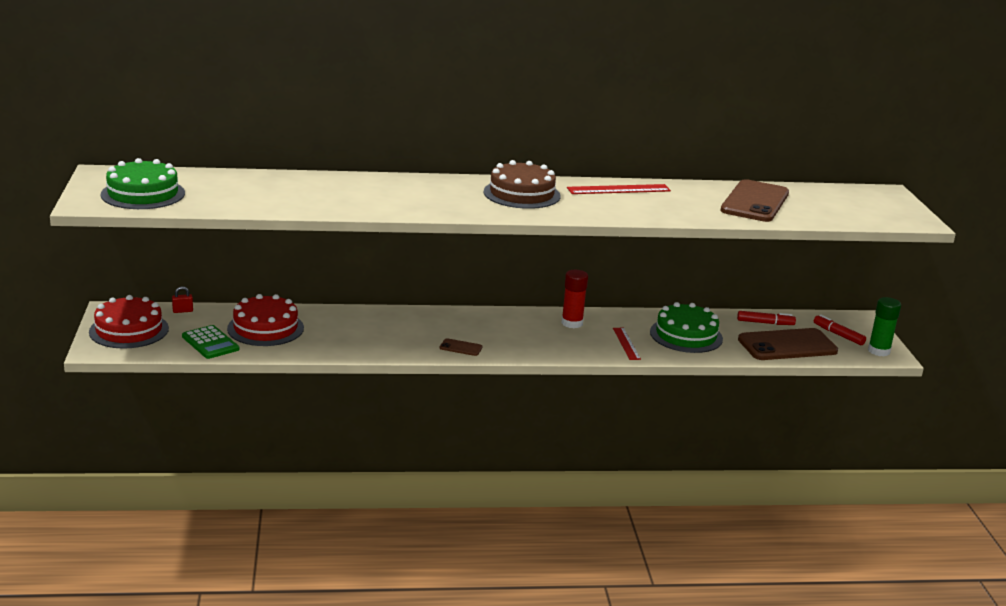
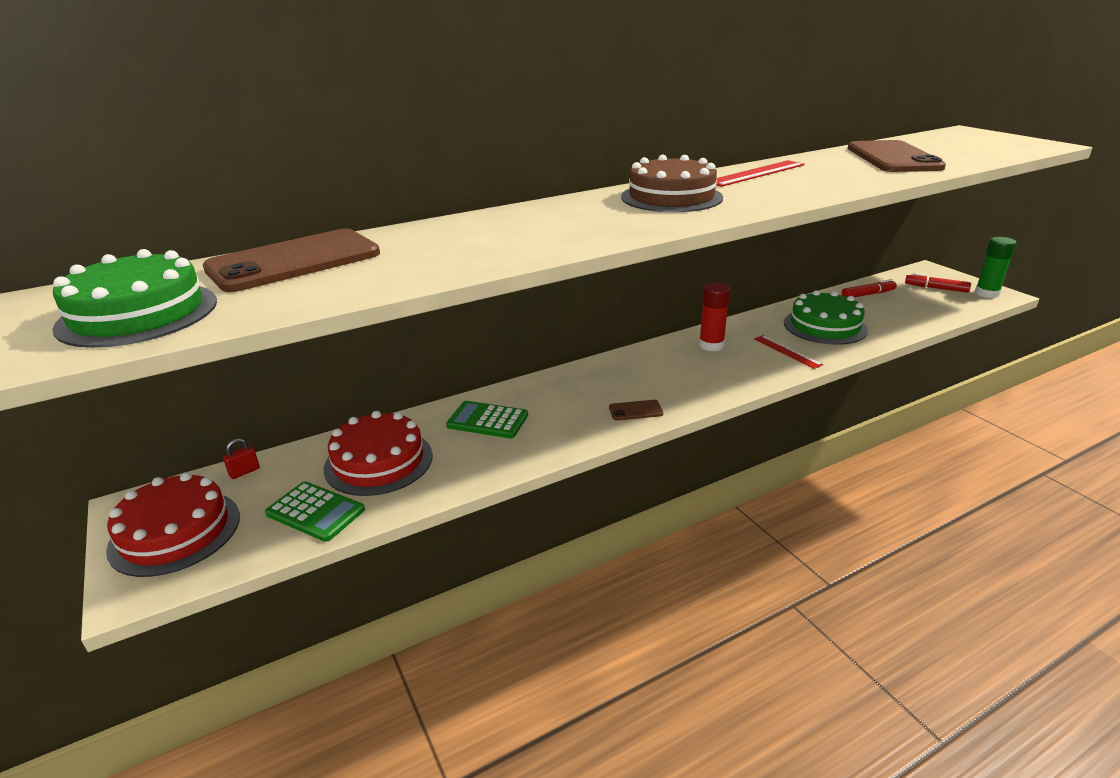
camera: 20 degrees left, 5 degrees up
brown phone [738,328,838,360] -> brown phone moved to [203,229,380,292]
none -> green calculator [446,401,528,438]

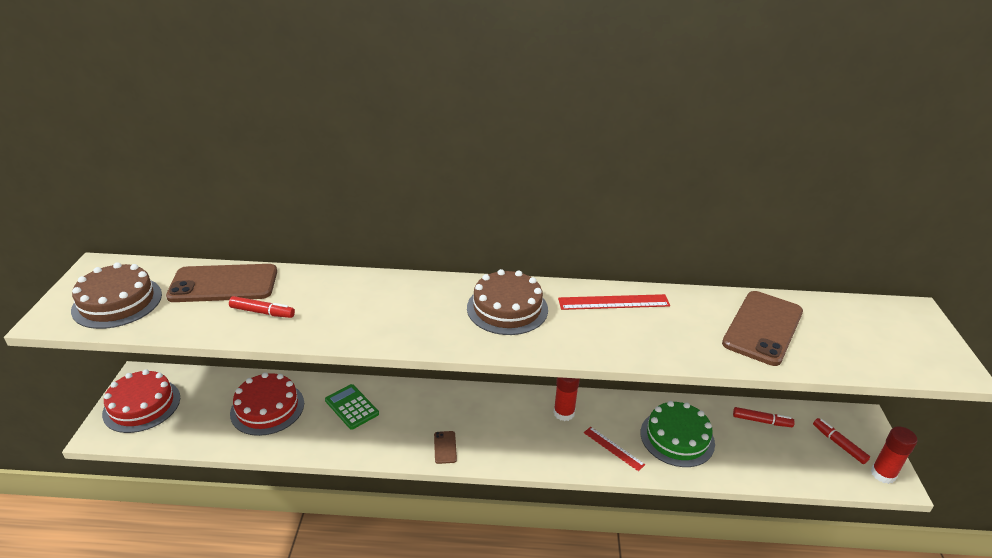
camera: 30 degrees right, 5 degrees up
green cake [52,249,217,348] -> brown cake [71,262,162,329]
red padlock [223,438,260,479] -> none
green calculator [265,481,365,542] -> none
brown phone [609,400,664,421] -> brown phone turned 60 degrees clockwise [434,431,457,464]
red ruler [754,335,823,369] -> red ruler turned 45 degrees counterclockwise [584,427,645,472]
green glue stick [975,237,1017,298] -> red glue stick [871,426,917,484]
none -> red marker [229,296,295,318]

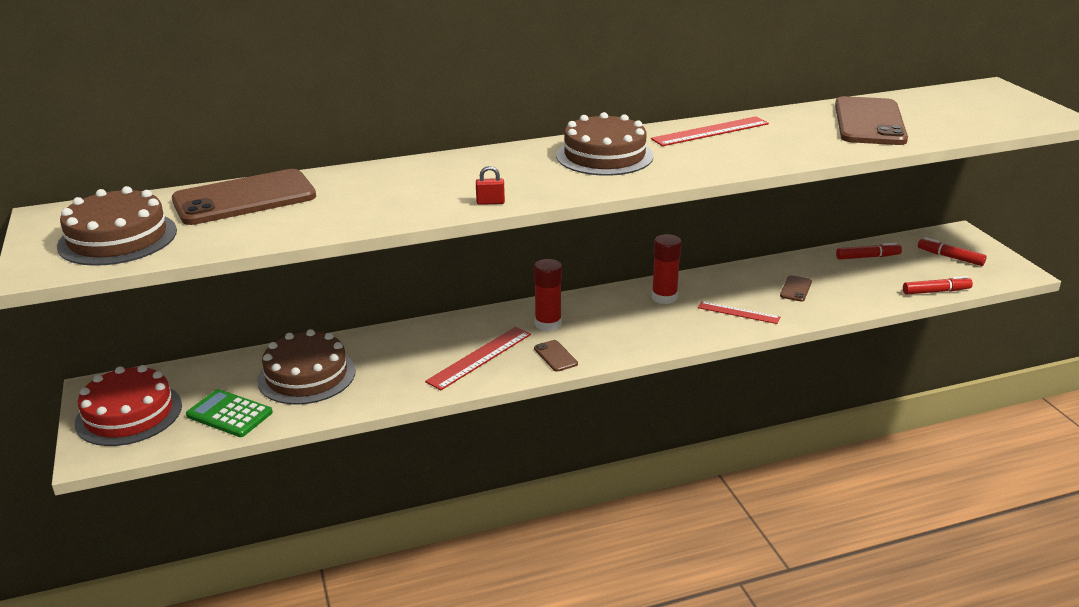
camera: 20 degrees left, 5 degrees down
red marker [229,296,295,318] -> red marker moved to [903,276,973,295]
red cake [230,373,304,436] -> brown cake [257,329,355,405]
green calculator [325,384,379,430] -> green calculator moved to [186,389,273,437]
green cake [641,401,715,467] -> brown phone [780,275,812,302]
red glue stick [871,426,917,484] -> red glue stick moved to [534,259,562,332]
none -> red ruler [425,327,531,390]
none -> red padlock [476,166,505,205]

